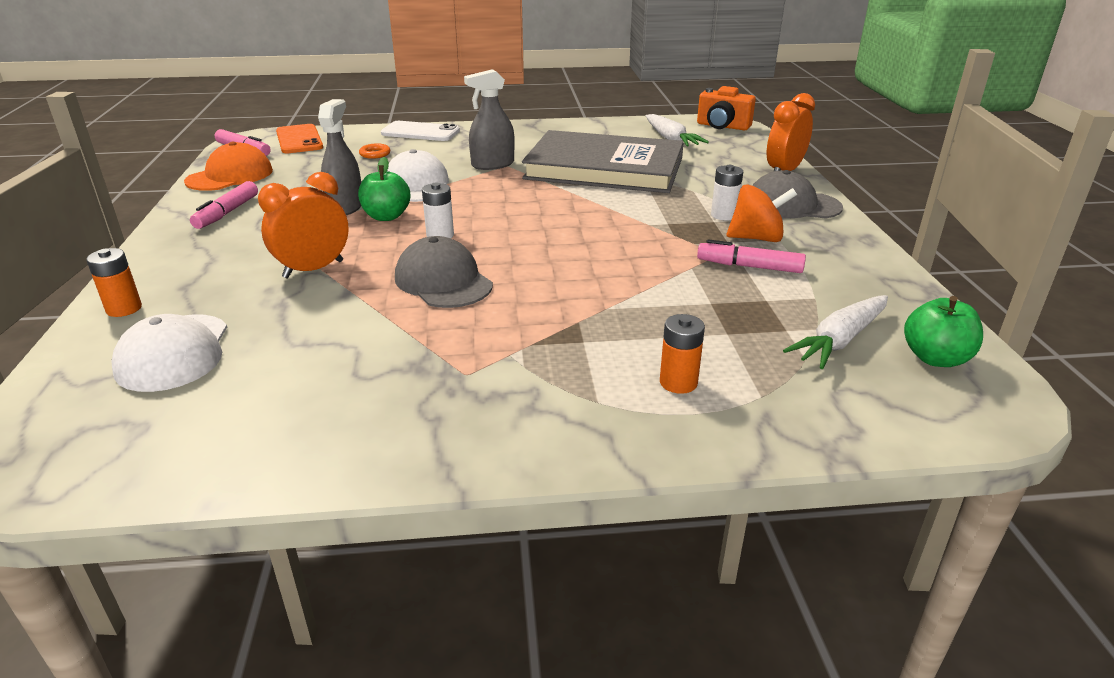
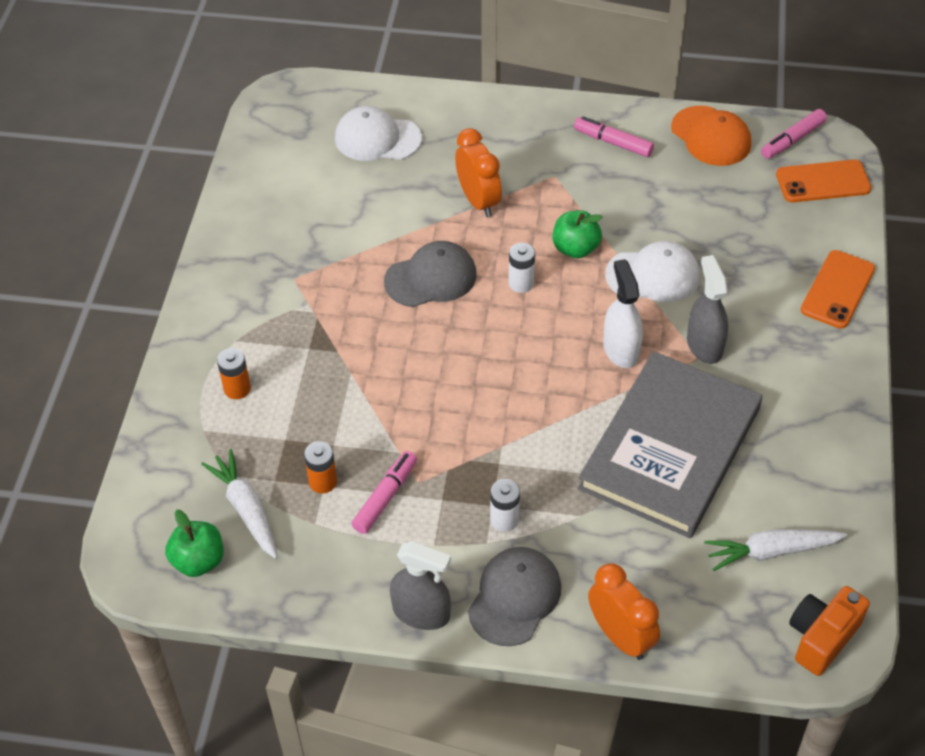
camera: 105 degrees right, 20 degrees up
orange battery [86,248,142,317] -> orange battery moved to [304,441,337,494]
grey spray bottle [318,99,361,215] -> grey spray bottle moved to [390,541,451,630]
orange ring [359,143,390,159] -> none
white phone [381,121,460,141] -> orange phone [801,250,875,329]
orange spinning top [726,184,797,242] -> none
none -> white spray bottle [603,259,643,368]

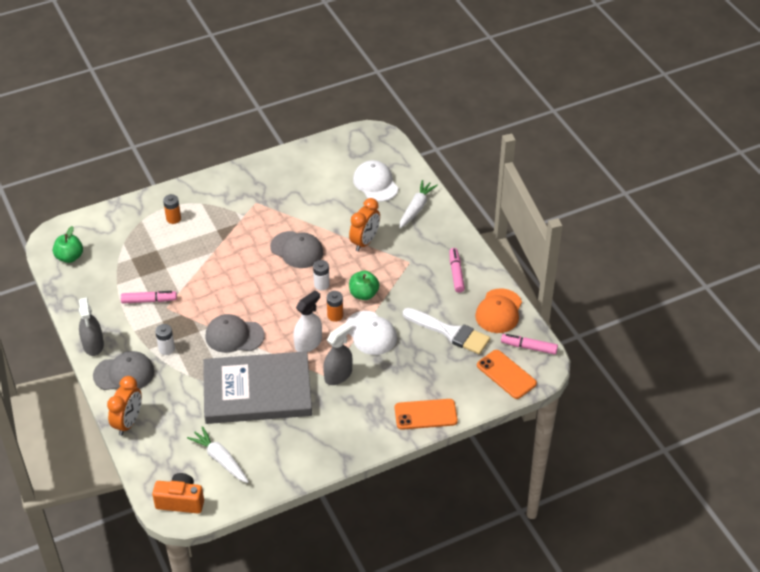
camera: 55 degrees right, 5 degrees down
white carrot [201,449,277,559] -> white carrot moved to [399,180,438,229]
orange battery [304,441,337,494] -> orange battery moved to [327,291,343,322]
none -> grey cap [205,314,265,353]
none -> white brush [403,308,490,354]

